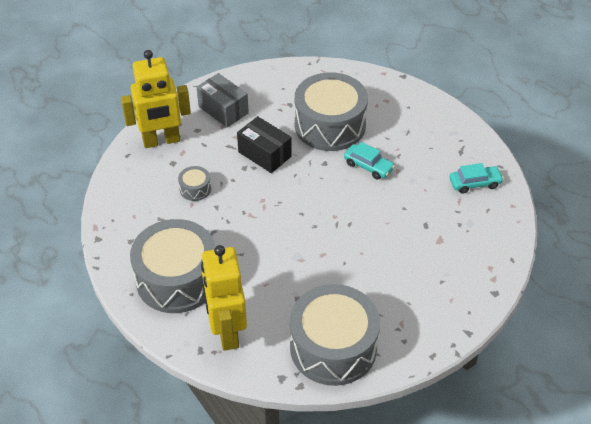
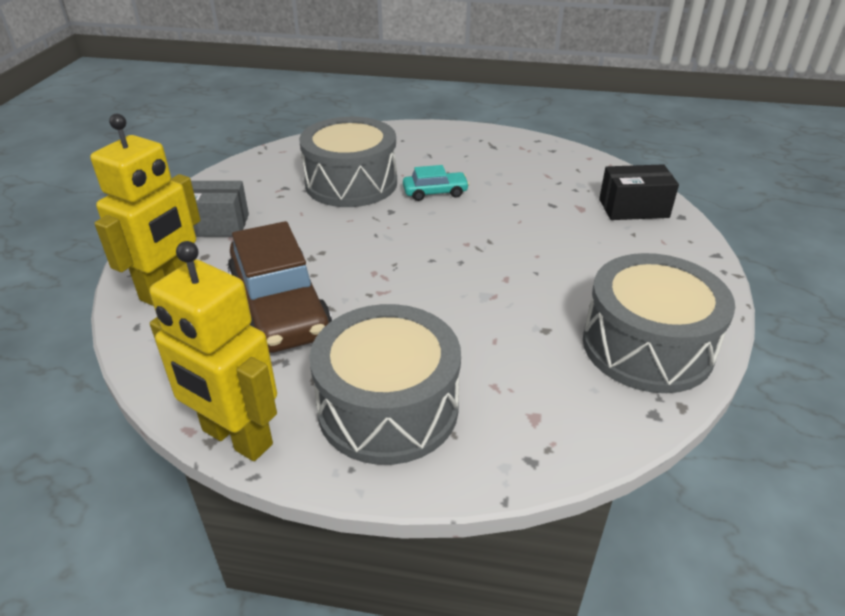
camera: 45 degrees left, 10 degrees down
grey drum [178,166,211,201] -> brown car [228,221,332,353]
yellow robot [201,245,247,351] -> yellow robot moved to [149,241,277,461]
black box [237,116,292,173] -> black box moved to [599,164,679,220]
turquoise car [450,163,504,194] -> none

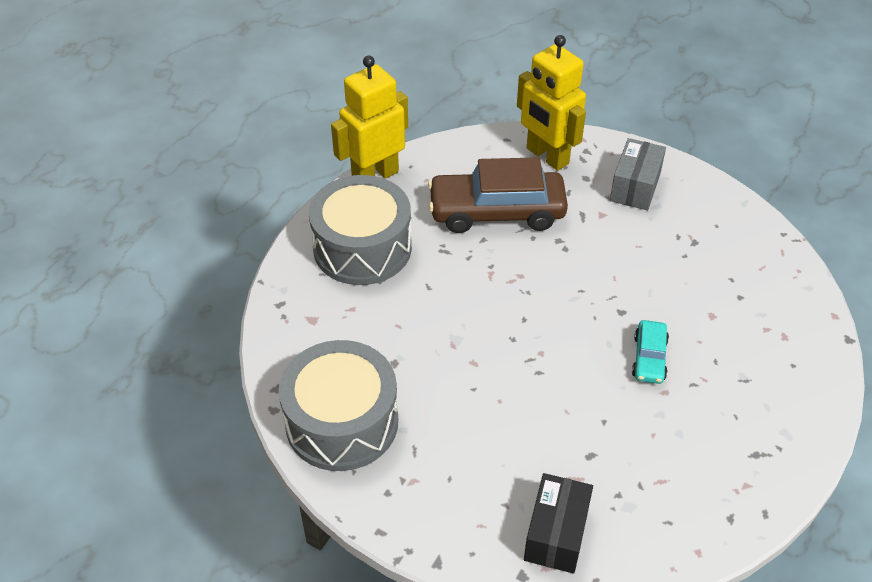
camera: 110 degrees right, 10 degrees up
grey drum [299,117,397,207] -> none

